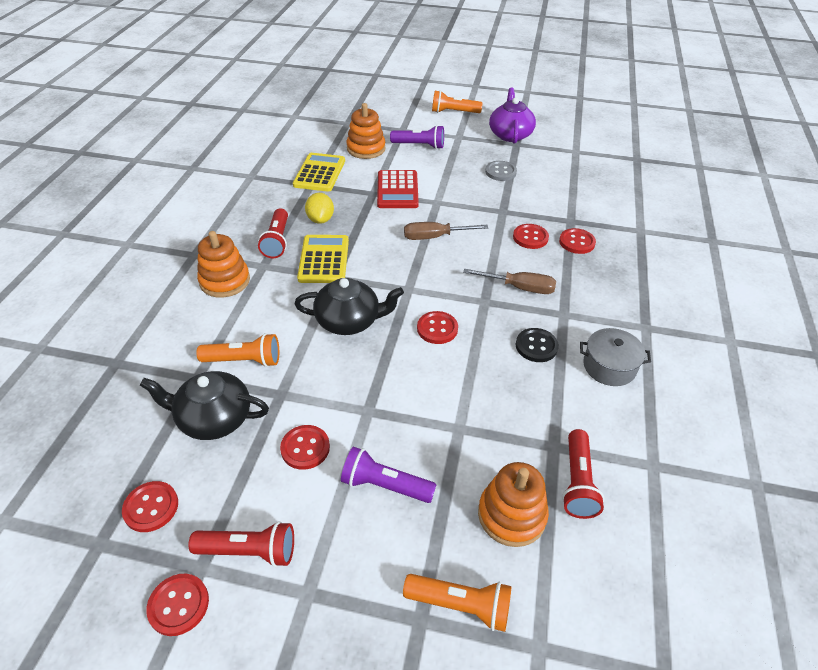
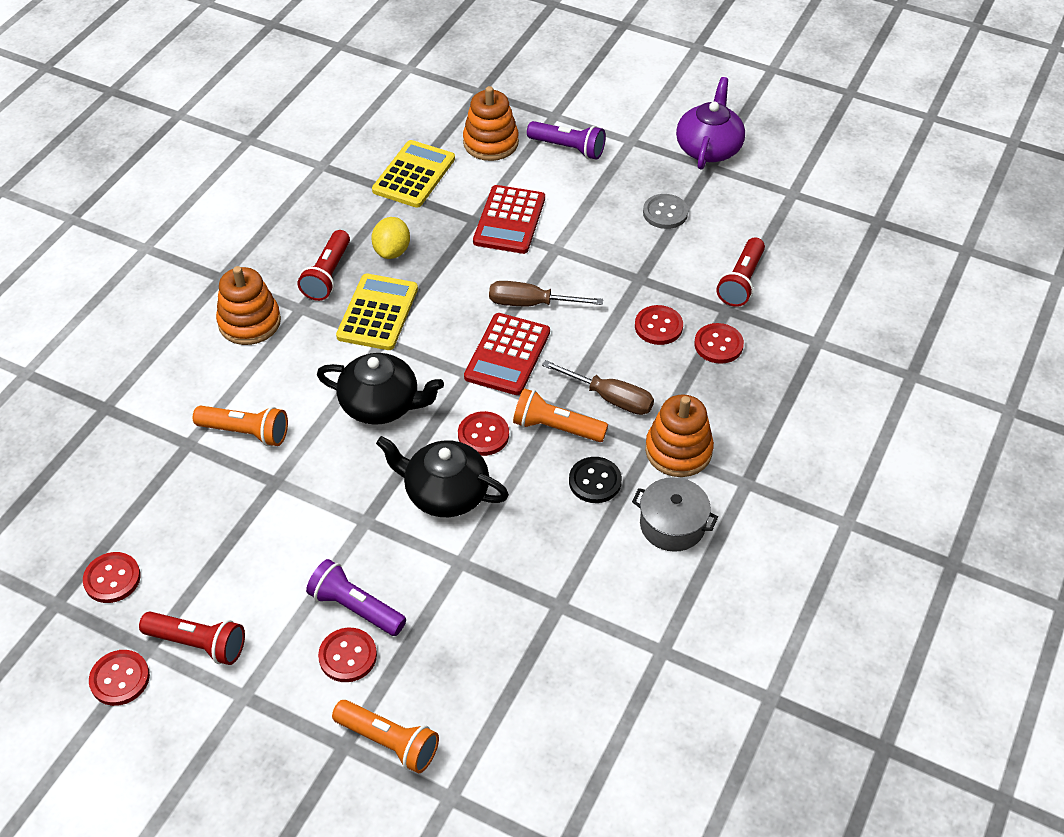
camera: 15 degrees right, 5 degrees up
black teapot [140,371,269,440] -> black teapot moved to [376,436,509,517]
red button [280,425,330,470] -> red button moved to [318,628,377,682]
orange flashlight [432,90,482,113] -> orange flashlight moved to [513,388,608,442]
orange stacking toy [478,462,549,547] -> orange stacking toy moved to [645,395,714,477]
red flashlight [562,429,605,519] -> red flashlight moved to [716,237,765,307]
none -> red calculator [464,313,550,395]

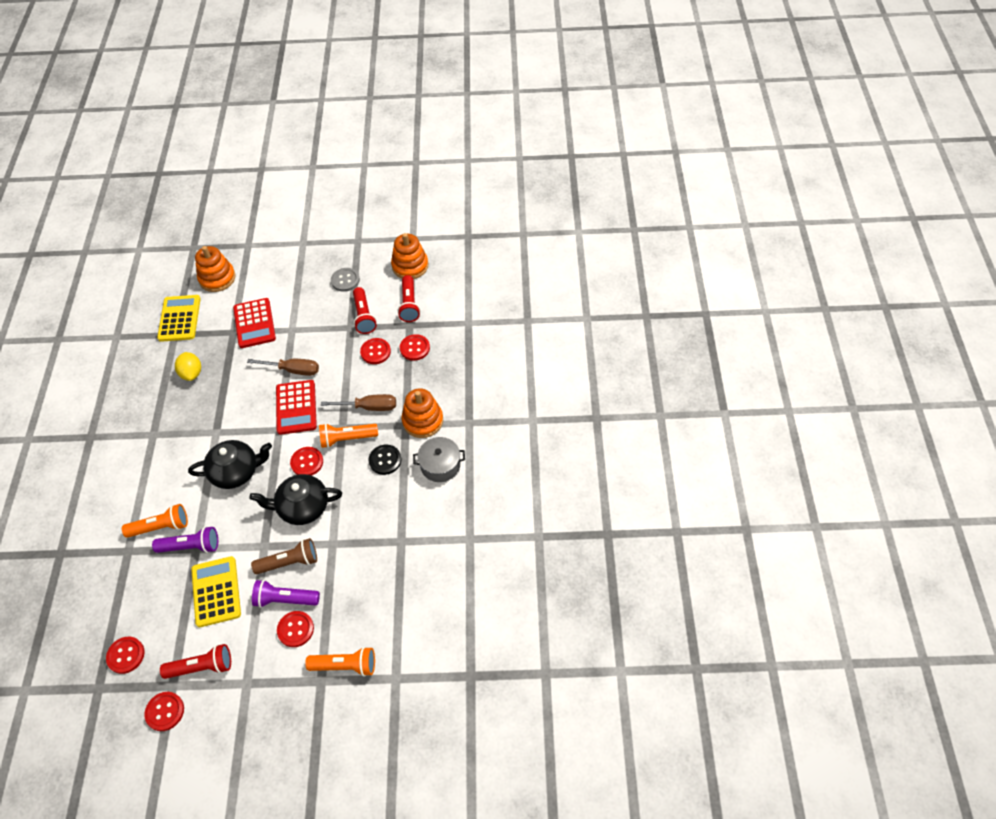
camera: 25 degrees left, 5 degrees up
orange stacking toy [216,266,281,345] -> orange stacking toy moved to [391,233,428,279]
red flashlight [298,230,350,301] -> red flashlight moved to [353,287,377,334]
yellow calculator [336,274,418,350] -> yellow calculator moved to [191,556,241,627]
brown screwdriver [489,281,603,306] -> brown screwdriver turned 150 degrees counterclockwise [247,359,319,376]
purple flashlight [527,121,606,160] -> purple flashlight moved to [152,526,218,553]
purple teapot [676,77,745,170] -> none
none -> brown flashlight [251,538,317,574]

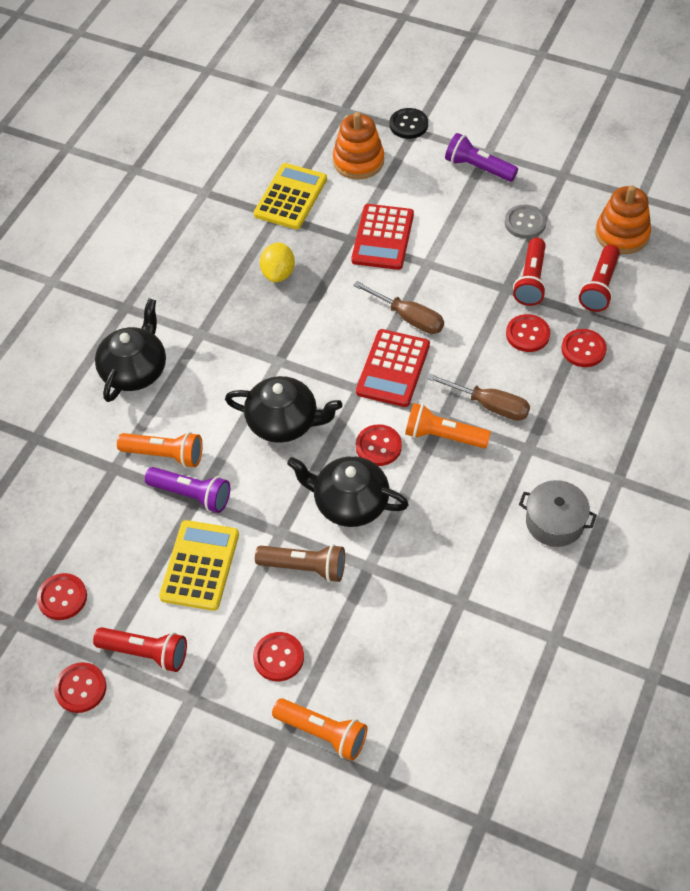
camera: 25 degrees right, 0 degrees up
purple flashlight [252,580,320,608] -> purple flashlight moved to [445,133,518,182]
black button [368,445,401,475] -> black button moved to [390,108,428,139]
orange stacking toy [401,388,443,438] -> none
none -> black teapot [95,298,166,402]

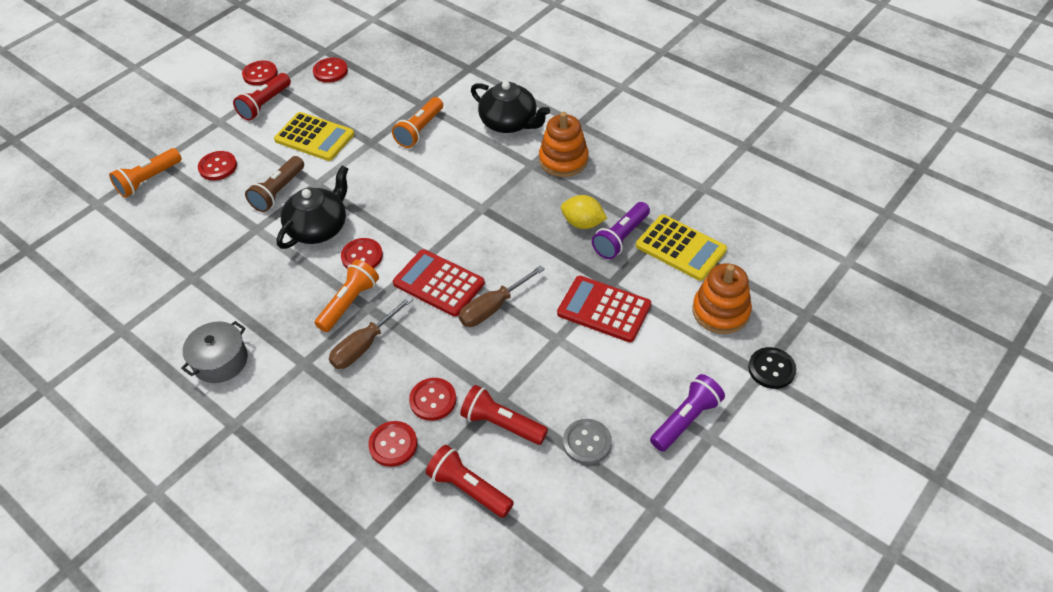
camera: 105 degrees right, 5 degrees down
purple flashlight [145,467,230,513] -> purple flashlight moved to [592,202,650,259]
black teapot [225,376,342,443] -> none
orange stacking toy [595,185,651,254] -> orange stacking toy moved to [539,112,588,177]

